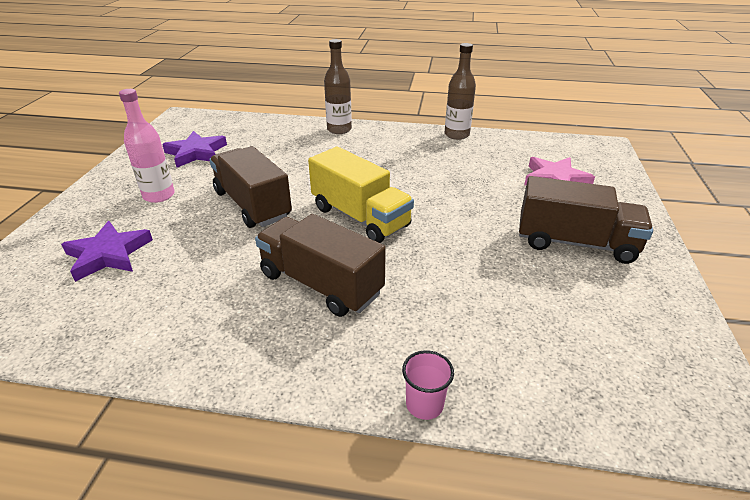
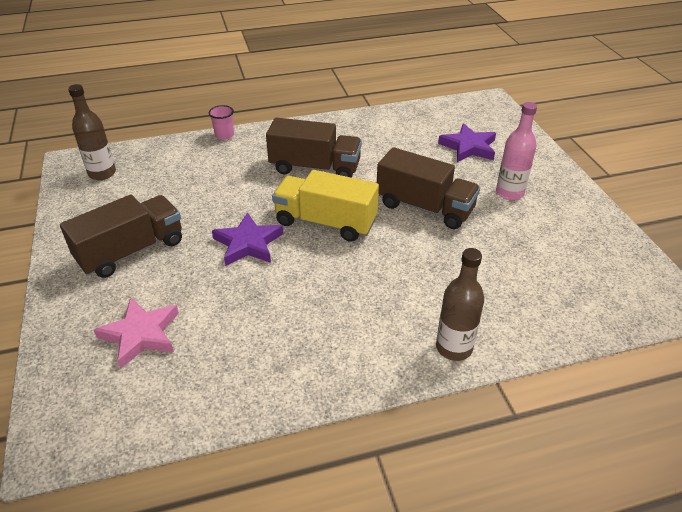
camera: 155 degrees right, 5 degrees up
purple star [162,131,227,168] -> purple star moved to [212,212,283,266]
brown bottle [444,43,476,140] -> brown bottle moved to [68,84,116,180]
brown truck [519,176,653,264] -> brown truck turned 150 degrees clockwise [60,195,182,278]

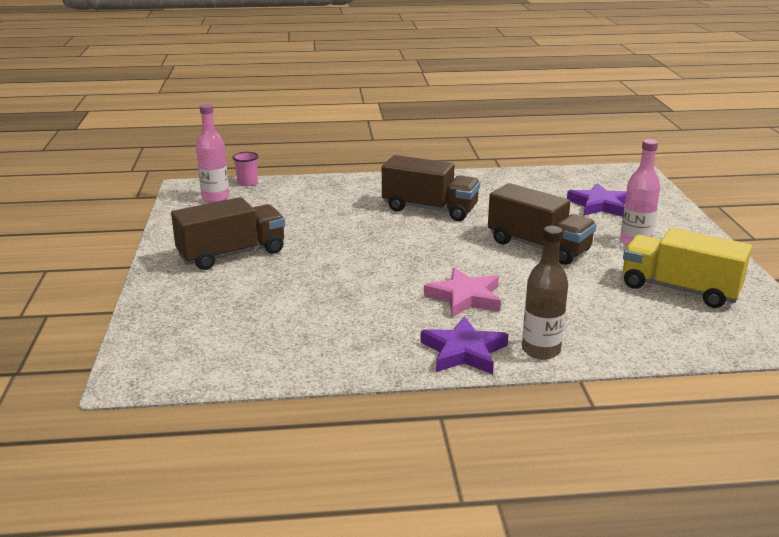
camera: 10 degrees right, 15 degrees down
brown bottle [68,84,116,180] -> pink bottle [196,104,229,203]
pink star [94,298,179,369] -> pink star moved to [424,268,501,317]
pink cup [209,105,234,140] -> pink cup moved to [232,152,259,186]
purple star [212,212,283,266] -> purple star moved to [420,316,508,374]
yellow truck [272,170,379,242] -> yellow truck moved to [623,228,752,308]

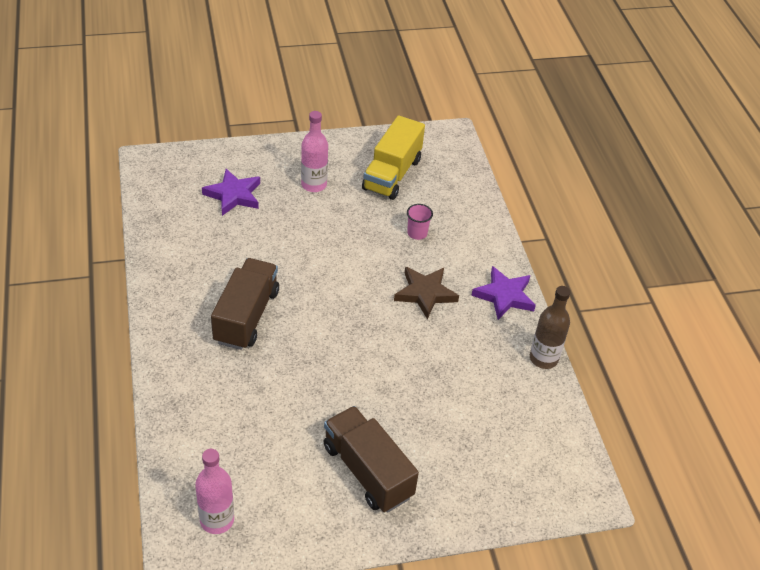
camera: 100 degrees left, 20 degrees up
pink cup [232,152,259,186] -> pink cup moved to [407,204,433,240]
pink star [424,268,501,317] -> brown star [394,267,459,319]
brown truck [488,183,596,265] -> none
brown bottle [522,226,568,360] -> brown bottle moved to [530,286,570,369]

